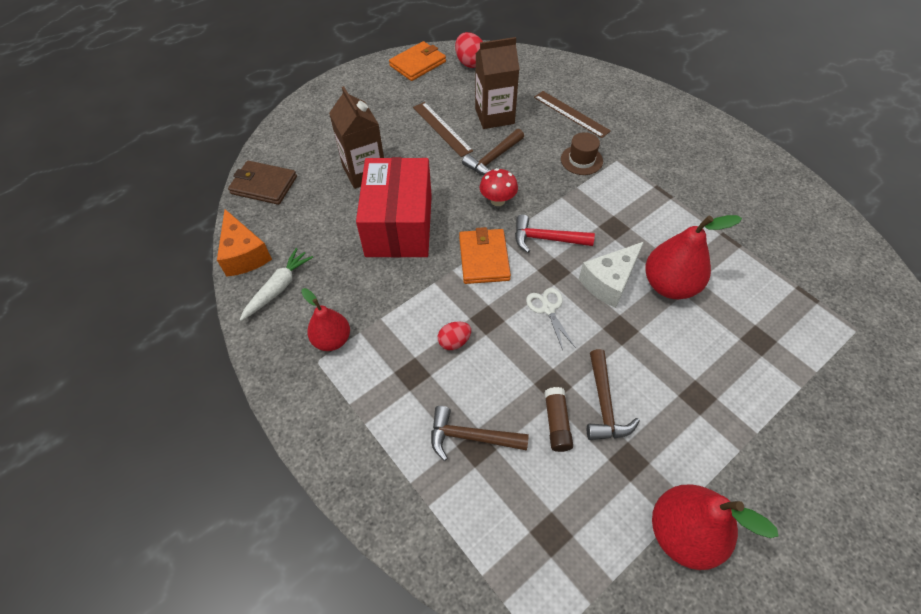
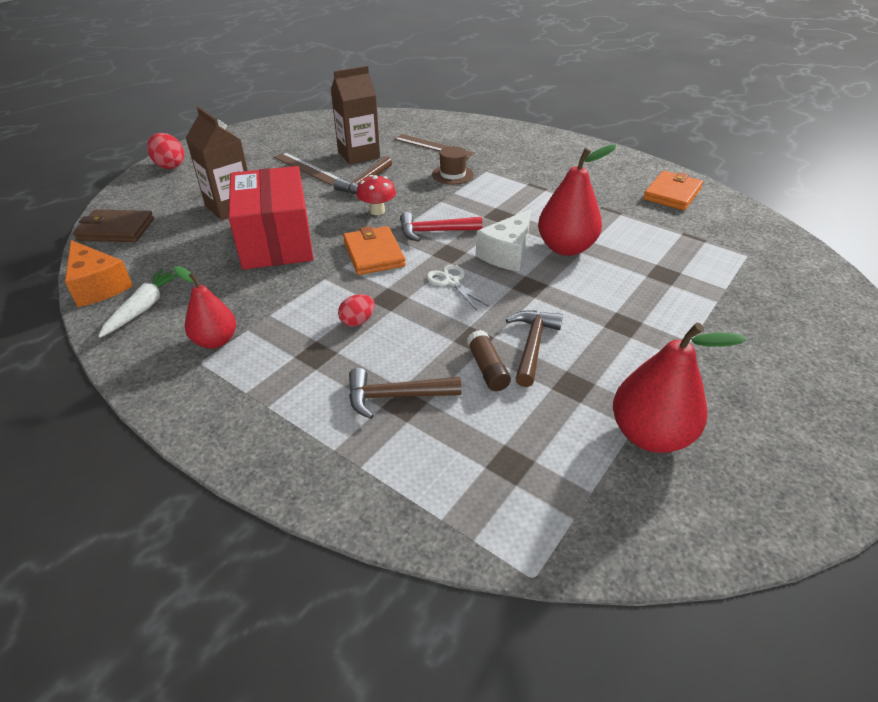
camera: 15 degrees left, 15 degrees down
orange wallet [389,41,446,81] -> orange wallet moved to [643,171,703,210]
red egg [455,32,483,68] -> red egg moved to [147,133,184,169]
brown hammer [587,349,640,440] -> brown hammer turned 150 degrees counterclockwise [506,310,563,387]

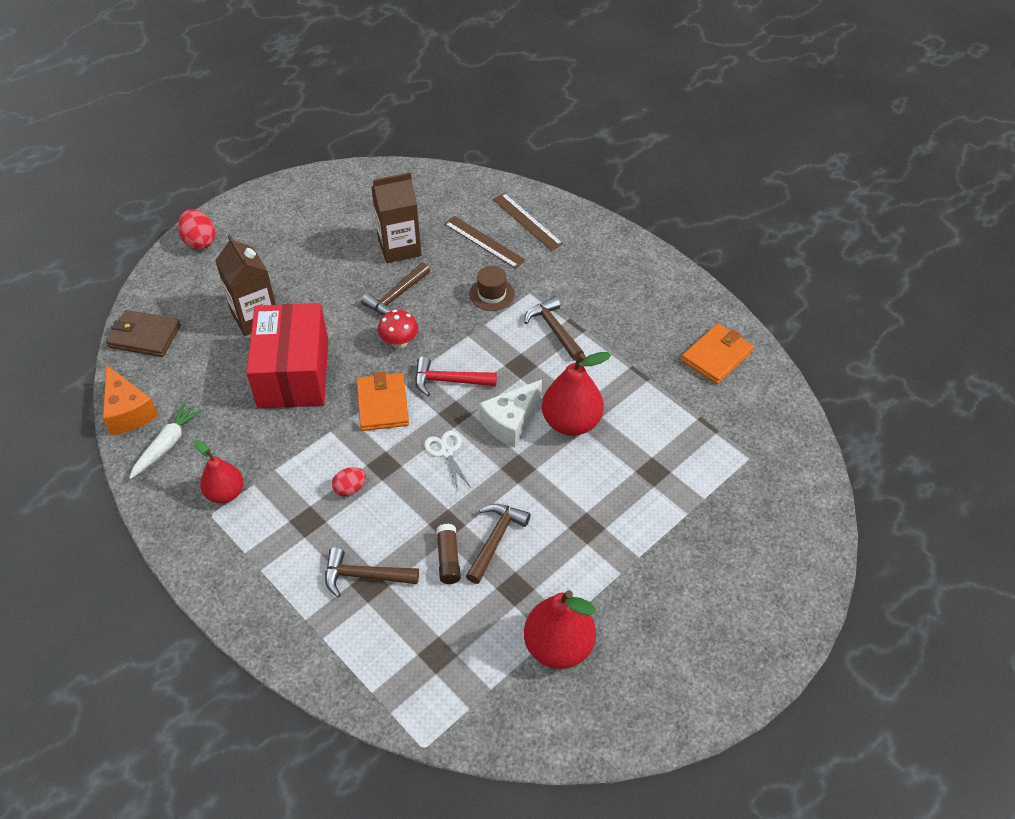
camera: 10 degrees right, 10 degrees up
brown ruler [274,153,341,186] -> brown ruler moved to [493,193,563,251]
none -> brown hammer [524,296,584,361]

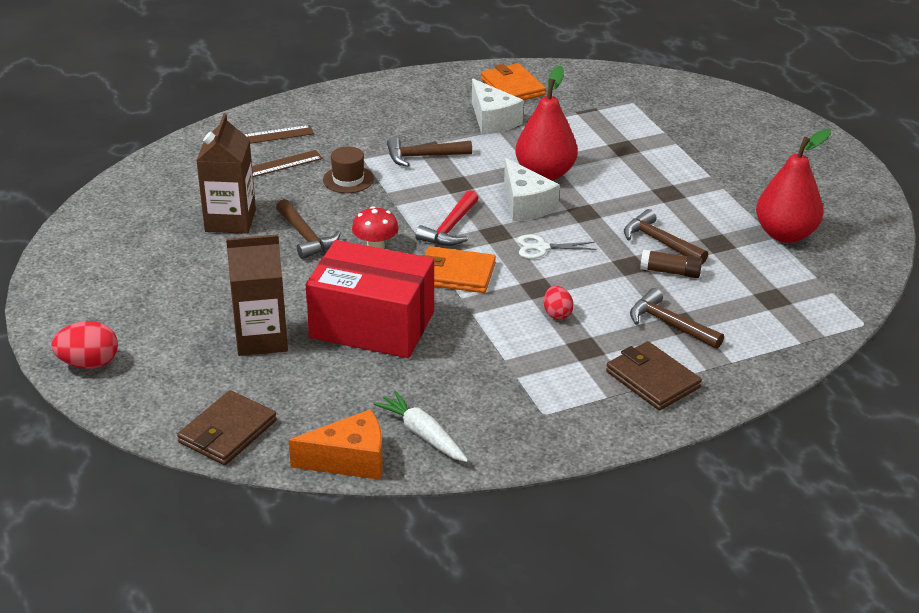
camera: 70 degrees left, 15 degrees down
red pear [194,440,244,503] -> none
brown hammer [325,547,419,597] -> brown hammer turned 105 degrees clockwise [630,288,724,349]
none -> white cheese [472,79,524,135]
none -> brown wallet [606,341,702,410]

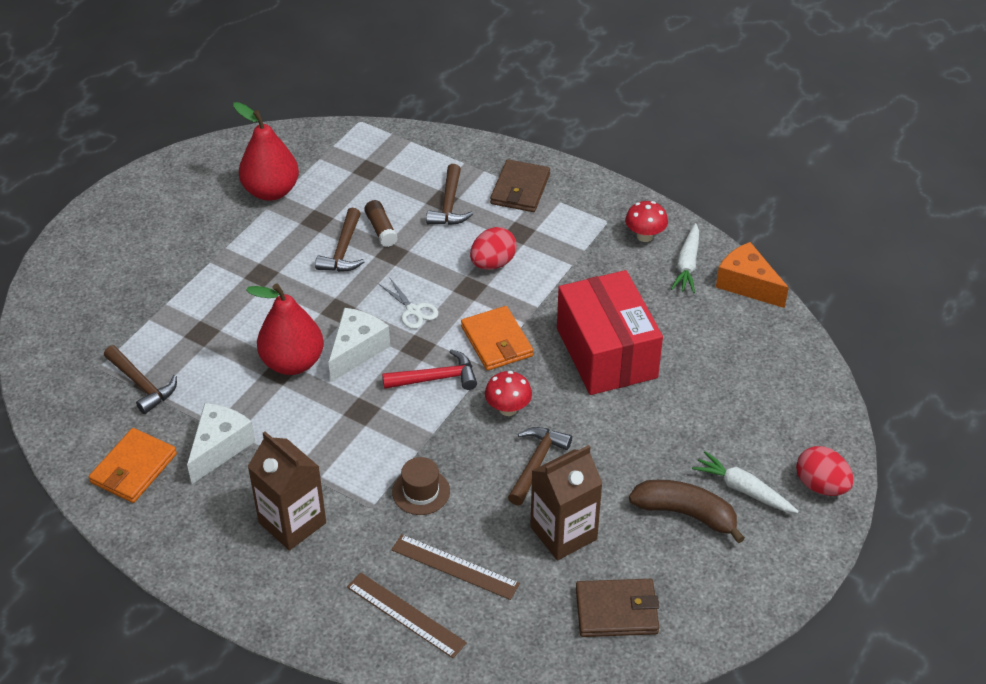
camera: 125 degrees left, 10 degrees up
brown wallet [177,390,277,465] -> brown wallet moved to [576,579,659,637]
brown carton [226,234,288,356] -> brown carton moved to [247,432,326,551]
brown hammer [387,137,472,167] -> brown hammer moved to [104,345,177,414]
red egg [544,286,574,320] -> red egg [470,227,517,270], size x1.55
none -> red mushroom [625,201,668,242]
none -> brown banana [629,480,745,543]
none -> white carrot [692,451,799,513]

